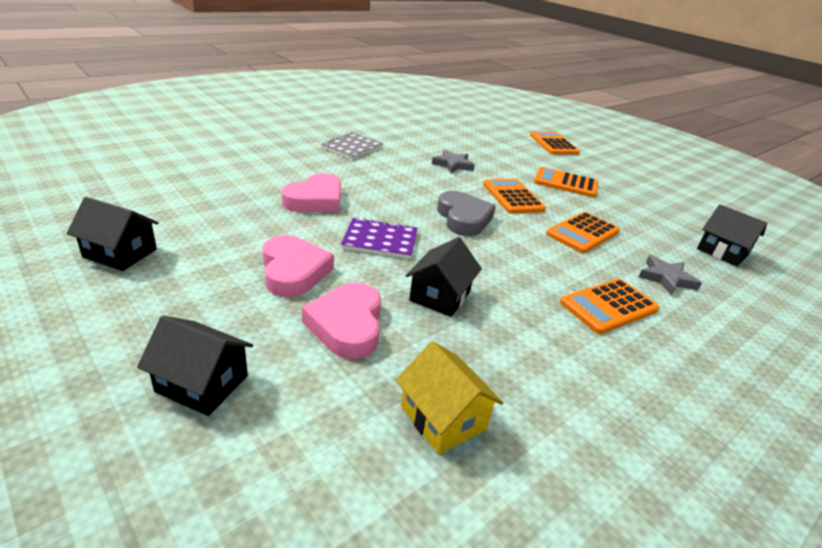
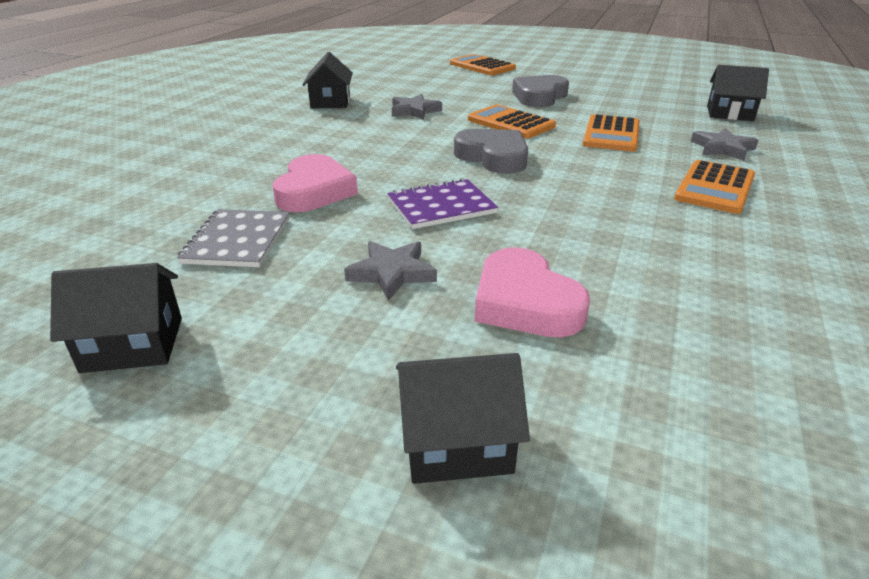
camera: 25 degrees left, 0 degrees up
pink heart [263,235,334,297] -> grey star [344,241,437,301]
grey notebook [321,132,383,159] -> grey notebook moved to [177,209,290,267]
yellow house [396,341,503,454] -> none
black house [406,237,482,317] -> black house moved to [303,52,353,108]
orange calculator [534,167,598,198] -> grey heart [512,75,569,107]

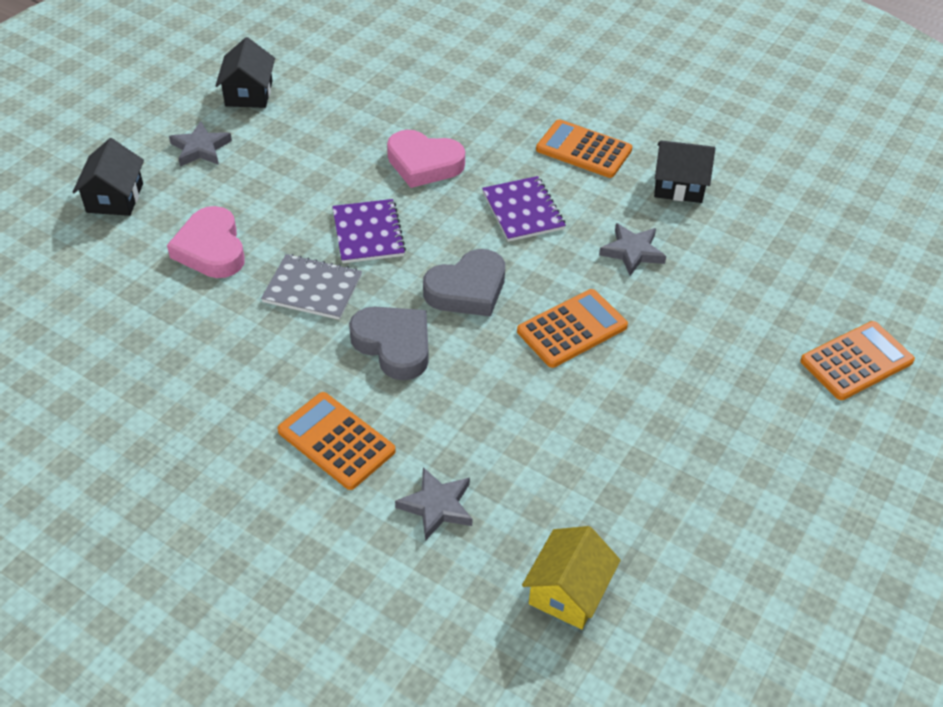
camera: 100 degrees right, 15 degrees up
grey notebook [177,209,290,267] -> grey notebook moved to [261,254,362,320]
grey star [344,241,437,301] -> grey star moved to [169,121,232,167]
pink heart [474,247,590,337] -> pink heart turned 90 degrees counterclockwise [167,206,245,278]
grey heart [512,75,569,107] -> grey heart moved to [349,307,429,380]
orange calculator [583,114,639,152] -> orange calculator moved to [536,119,632,178]
black house [707,65,769,121] -> yellow house [522,526,621,629]
none -> purple notebook [482,176,566,242]

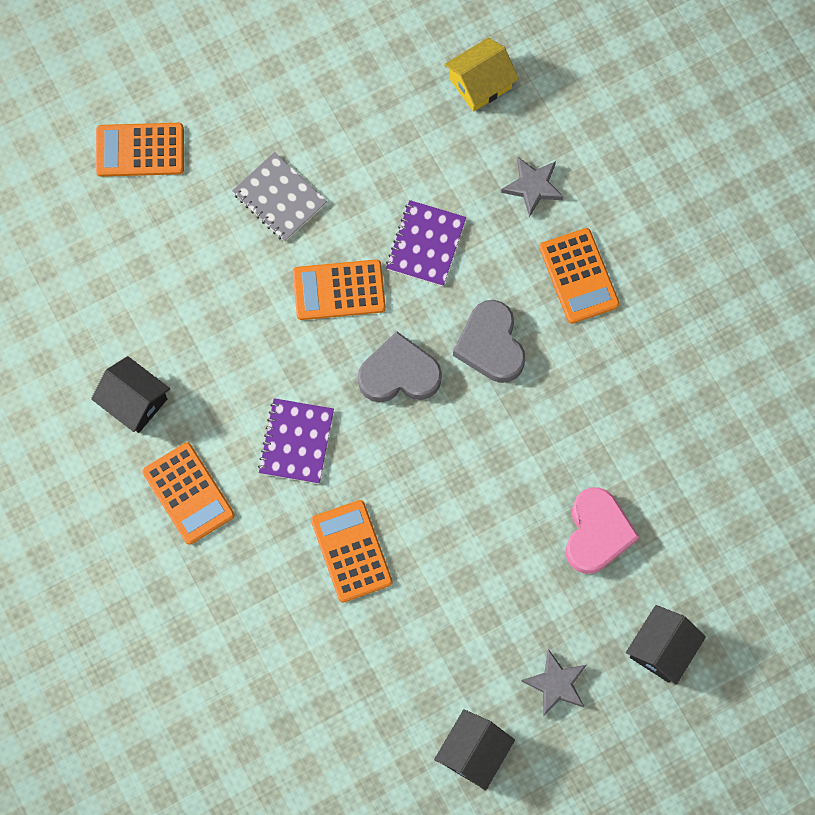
camera: 150 degrees left, 25 degrees up
grey notebook [261,254,362,320] -> grey notebook moved to [232,152,327,242]
purple notebook [332,199,406,263] -> purple notebook moved to [386,200,466,286]
pink heart [387,130,465,188] -> orange calculator [311,500,392,602]
grey star [599,223,666,276] -> none

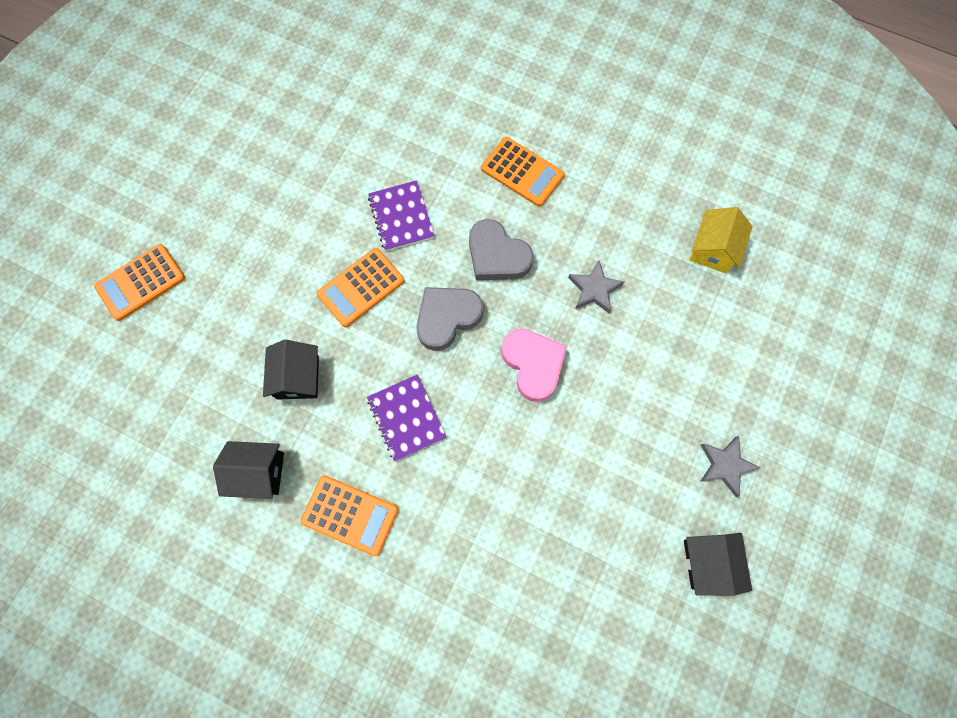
camera: 35 degrees left, 0 degrees up
grey notebook [232,152,327,242] -> none
orange calculator [311,500,392,602] -> none
yellow house [444,38,519,112] -> yellow house moved to [690,207,752,273]
grey star [501,157,564,218] -> grey star moved to [568,260,624,314]
pink heart [566,487,639,574] -> pink heart moved to [501,328,567,402]
black house [626,605,706,685] -> black house moved to [263,340,319,399]

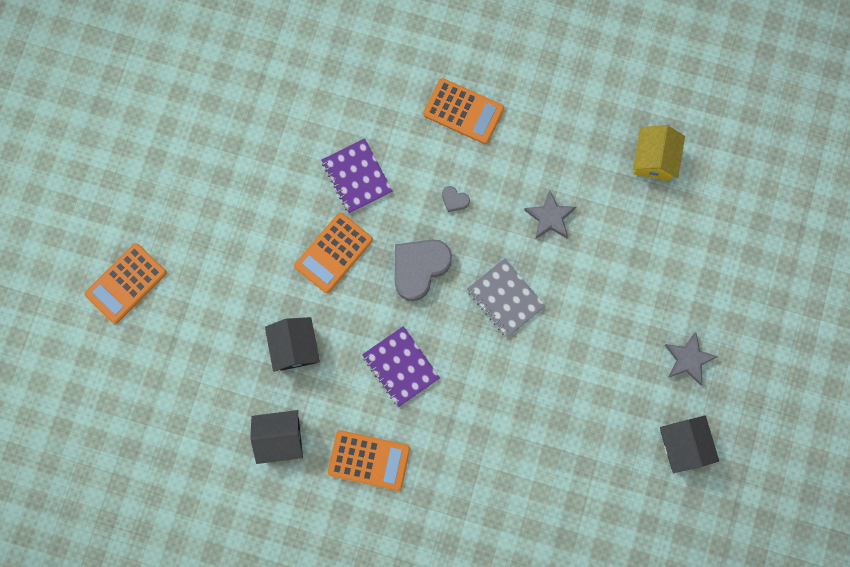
camera: 10 degrees left, 5 degrees up
grey heart [469,219,534,280] -> grey heart [442,186,470,212], size x0.44
pink heart [501,328,567,402] -> grey notebook [467,258,546,338]

